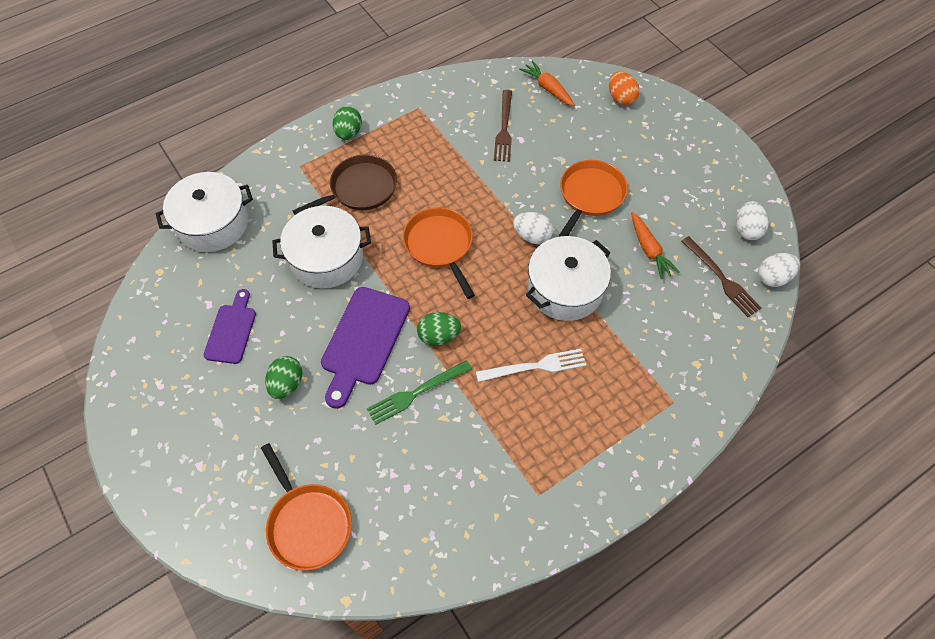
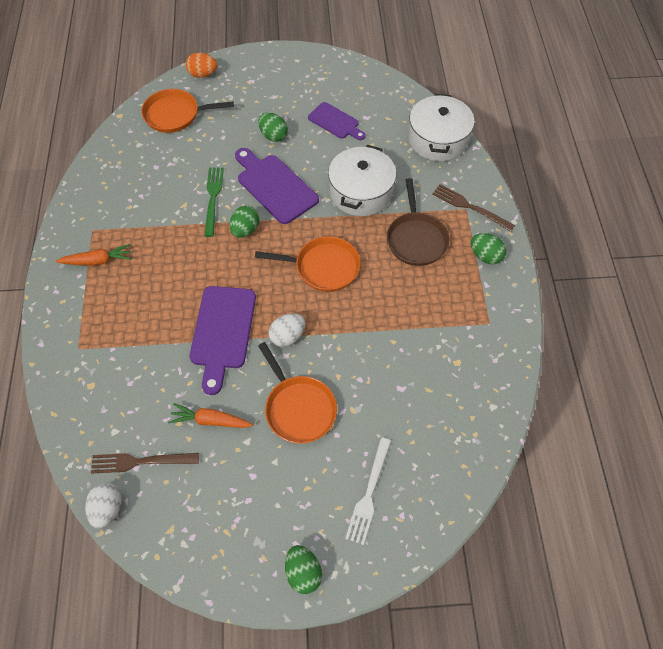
camera: 120 degrees right, 0 degrees up
white fork [476,349,586,382] -> white fork moved to [345,437,391,545]
brown fork [494,90,512,162] -> brown fork moved to [432,184,515,232]
orange carrot [519,60,574,106] -> orange carrot moved to [56,244,131,265]
white pot [526,236,611,321] -> purple cutting board [190,286,256,395]
orange egg [609,71,639,105] -> orange egg moved to [186,53,217,78]
white egg [736,201,769,240] -> none
none -> green egg [285,545,322,594]

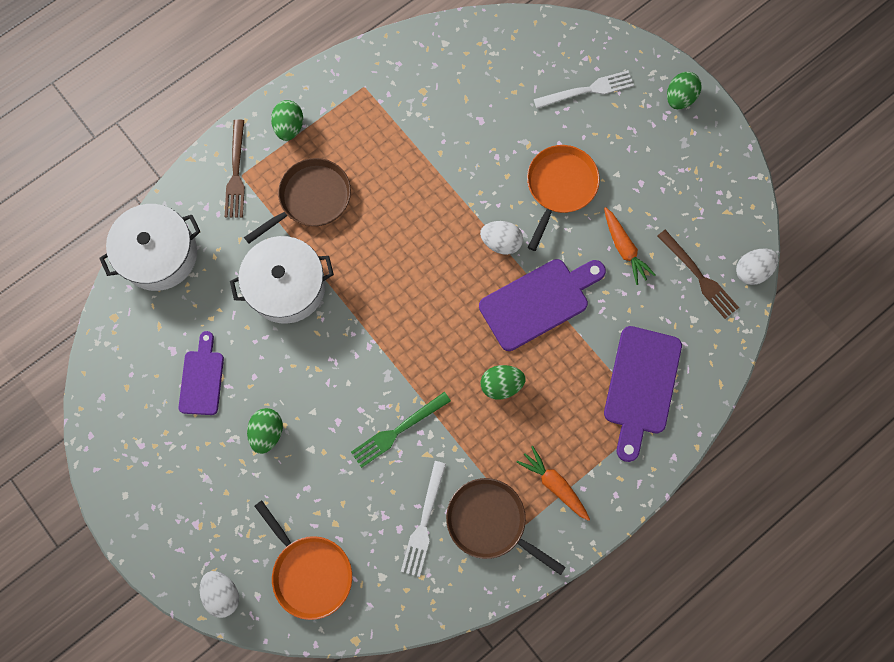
camera: 125 degrees left, 15 degrees up
orange egg [186,53,217,78] -> white egg [200,571,239,618]
green egg [230,206,259,238] -> green egg moved to [481,365,525,400]
purple cutting board [235,148,319,224] -> purple cutting board moved to [604,326,682,462]
orange pan [255,236,360,292] -> none
none -> white fork [401,461,446,577]
none -> brown pan [446,478,566,575]

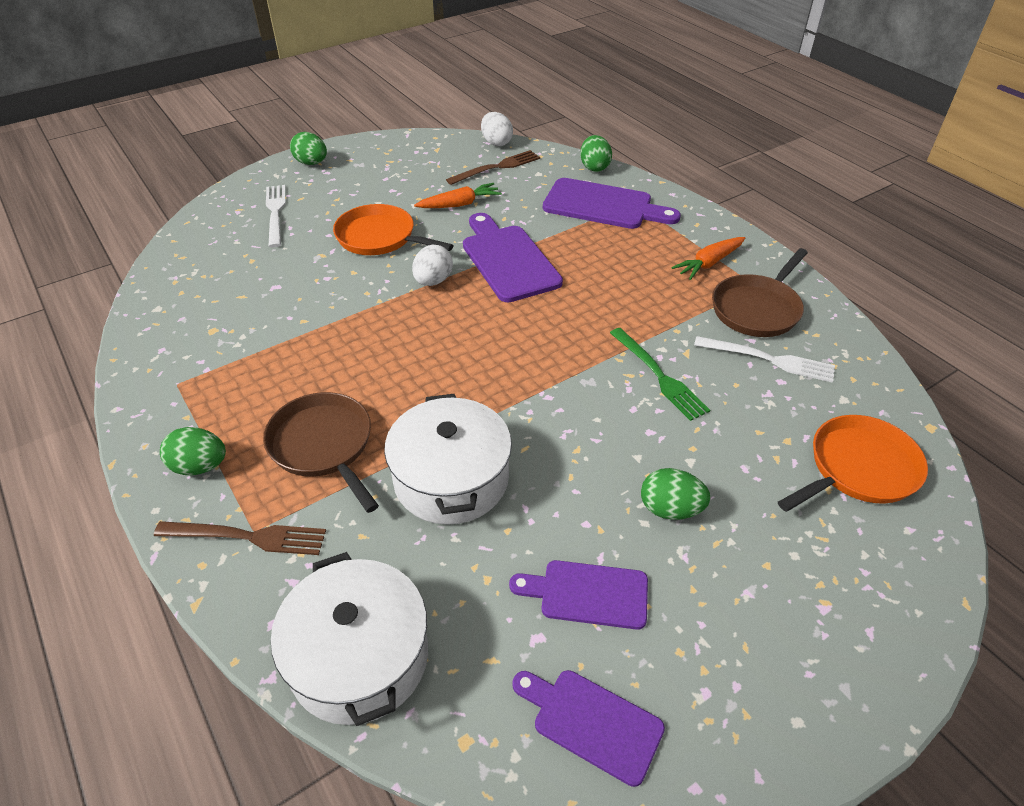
camera: 85 degrees left, 30 degrees down
white egg [200,571,239,618] -> none
green egg [481,365,525,400] -> green egg moved to [580,135,612,172]
none -> purple cutting board [512,670,665,787]

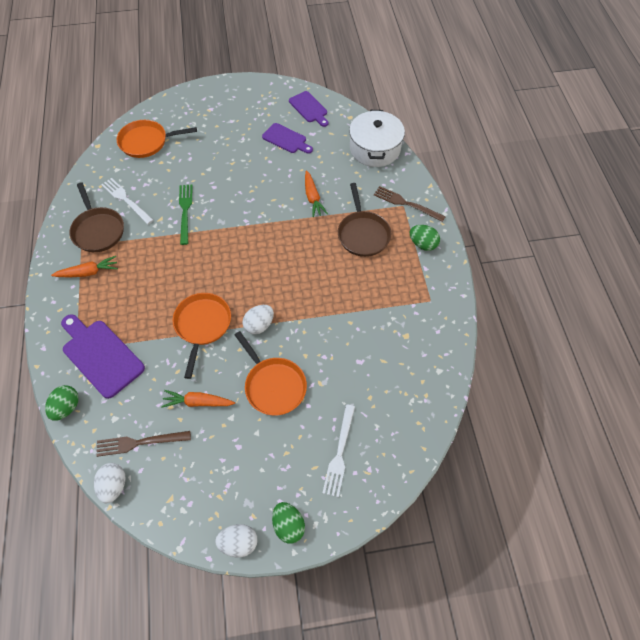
camera: 155 degrees left, 15 degrees up
white pot [384,394,512,525] -> orange carrot [305,170,328,217]
purple cutting board [463,213,563,302] -> orange pan [173,293,231,379]
green egg [641,468,710,520] -> none
brown pan [712,248,808,337] -> brown pan turned 90 degrees clockwise [69,183,124,252]
none -> white egg [215,524,258,557]

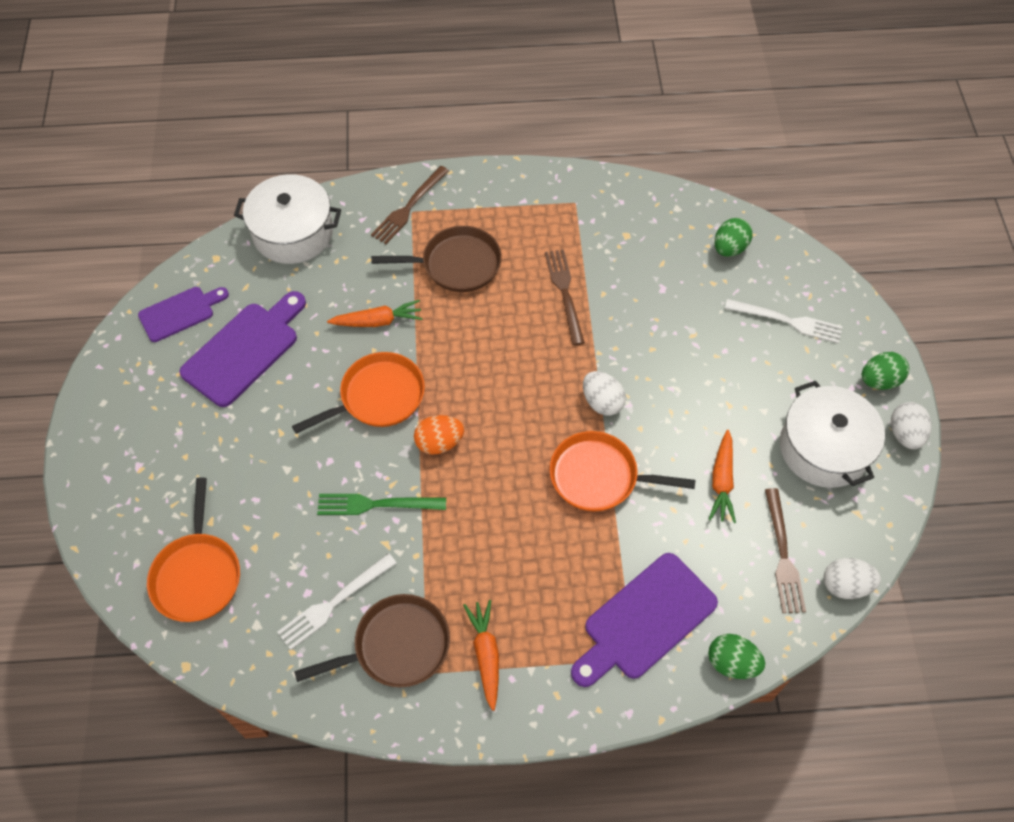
camera: 85 degrees left, 0 degrees up
orange pan [235,331,307,416] -> orange pan moved to [292,352,425,434]
purple cutting board [262,123,313,154] -> purple cutting board [179,291,306,407], size x1.59
green egg [410,225,440,251] -> green egg moved to [714,218,752,257]
none -> orange egg [414,415,464,455]
none -> brown fork [545,249,585,345]
none -> white pot [780,381,885,488]

